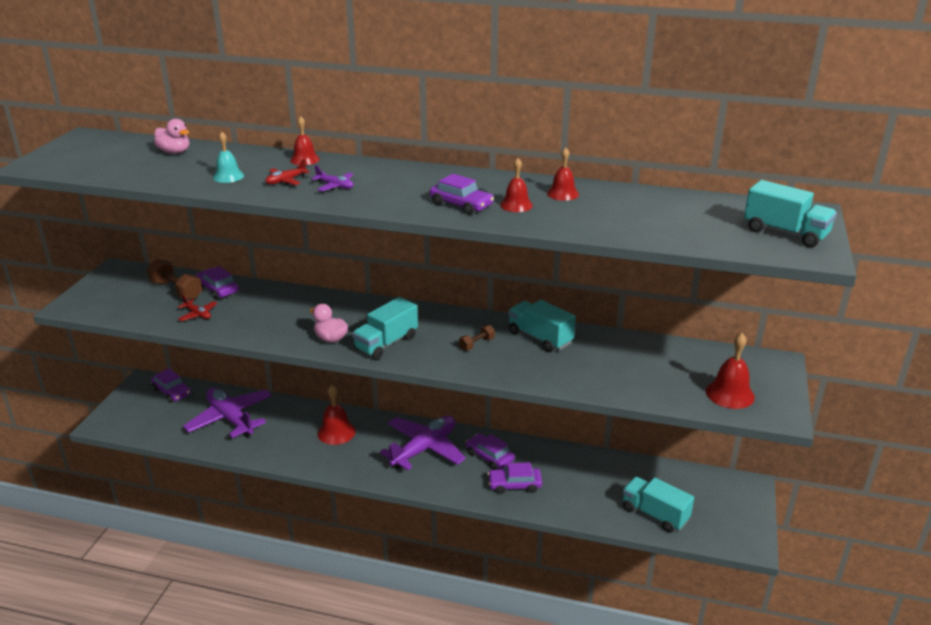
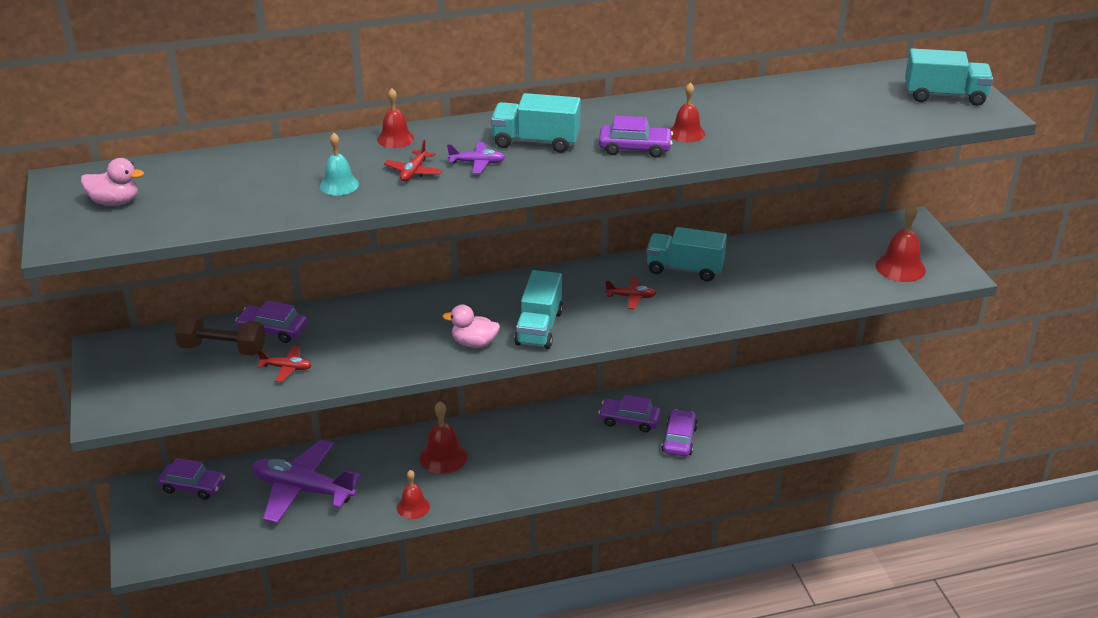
camera: 30 degrees left, 5 degrees up
pink duck [154,119,189,154] -> pink duck moved to [81,158,144,206]
purple plane [380,416,466,470] -> none
brown dumbbell [459,325,495,351] -> red plane [605,277,656,309]
purple car [488,462,542,494] -> purple car turned 135 degrees clockwise [662,409,698,456]
red bell [547,148,579,201] -> red bell moved to [397,470,430,519]
turquoise truck [622,477,694,533] -> turquoise truck moved to [491,93,581,153]

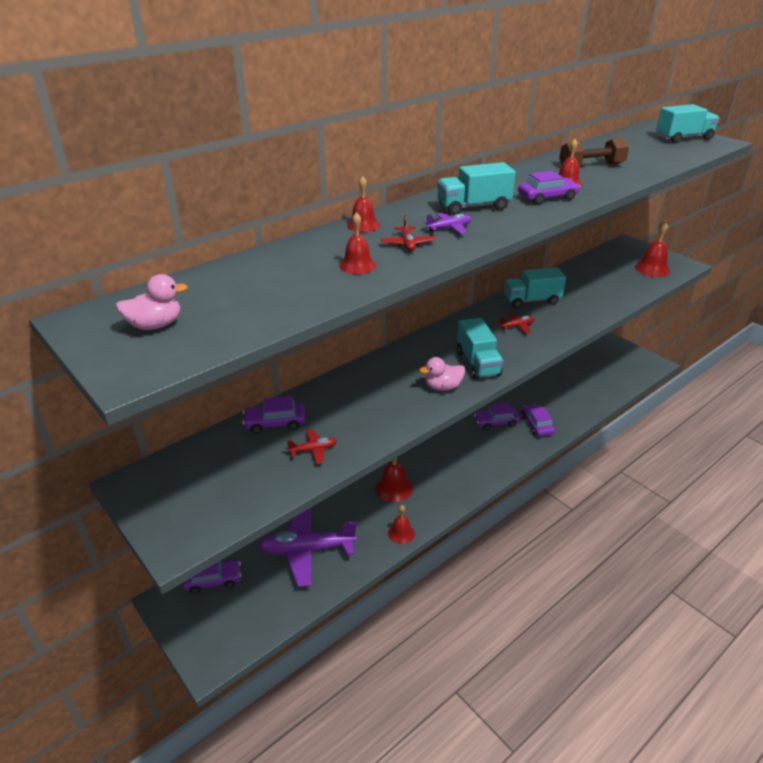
camera: 25 degrees left, 0 degrees up
brown dumbbell [175,315,265,356] -> brown dumbbell moved to [559,137,629,166]
turquoise bell [320,133,359,196] -> red bell [339,212,376,274]

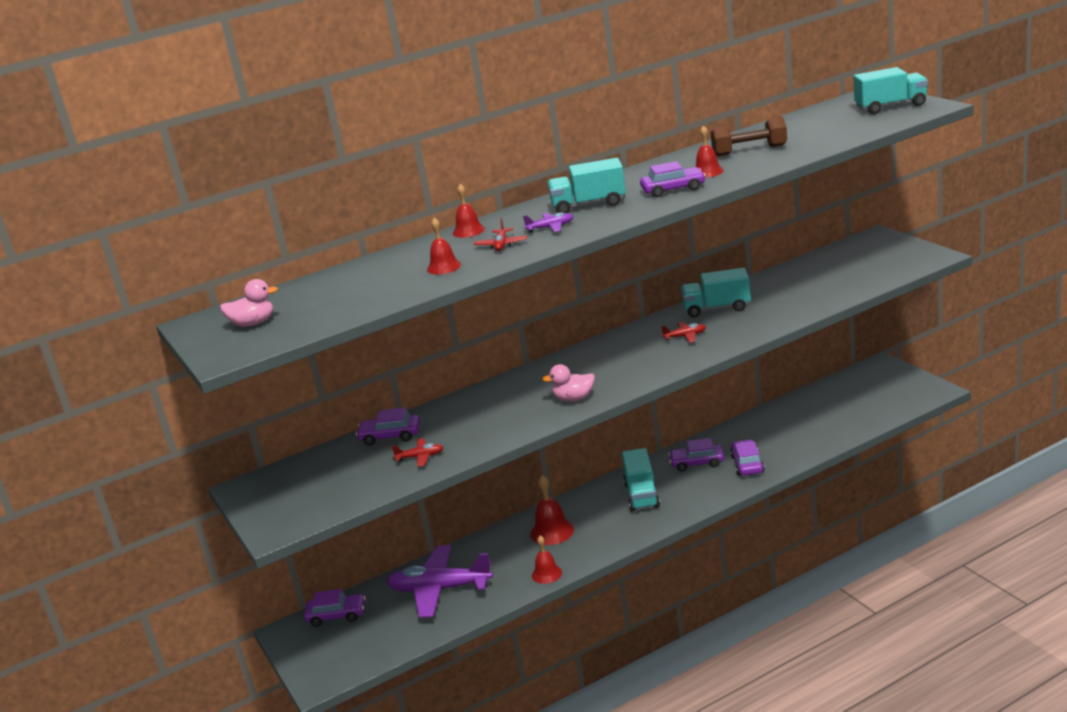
camera: 15 degrees right, 10 degrees down
turquoise truck [457,318,503,379] -> turquoise truck moved to [622,448,660,511]
red bell [635,220,670,277] -> none

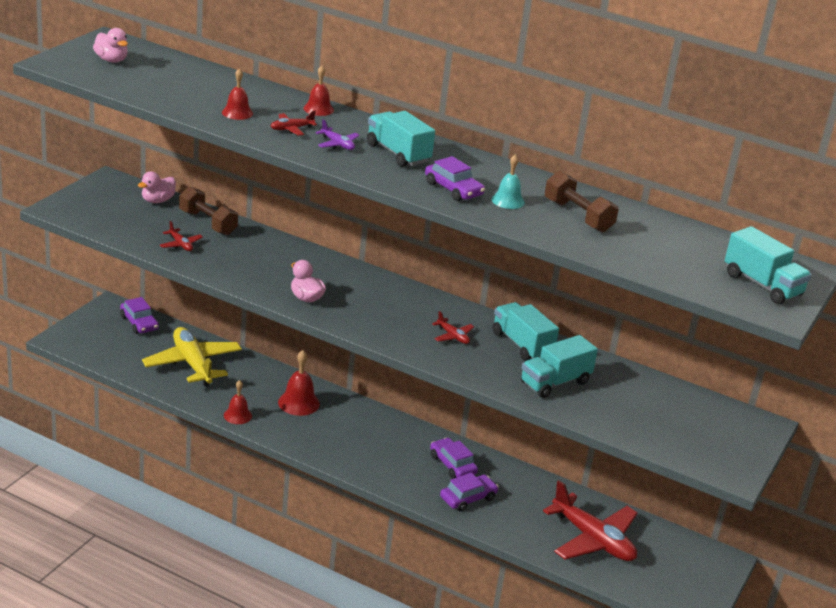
camera: 50 degrees right, 5 degrees up
purple car [356,407,420,445] -> brown dumbbell [179,186,238,235]
purple plane [386,545,493,618] -> yellow plane [142,327,242,387]
turquoise truck [622,448,660,511] -> turquoise truck moved to [521,335,598,398]
red bell [695,125,723,178] -> turquoise bell [491,154,525,209]
none -> pink duck [138,171,176,203]
none -> red plane [543,480,638,561]

